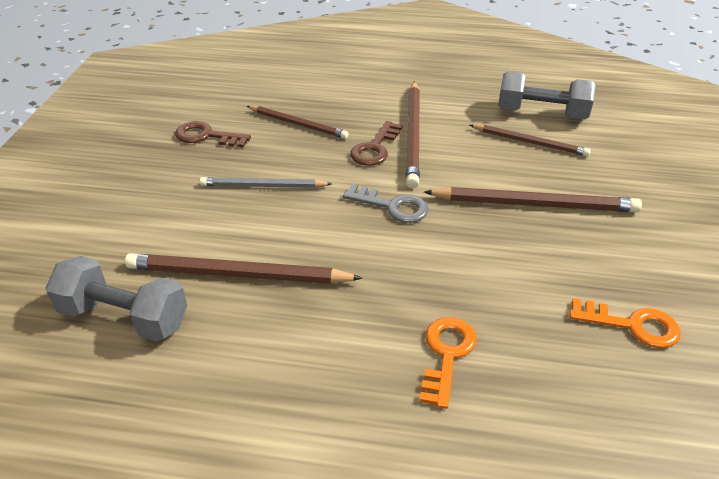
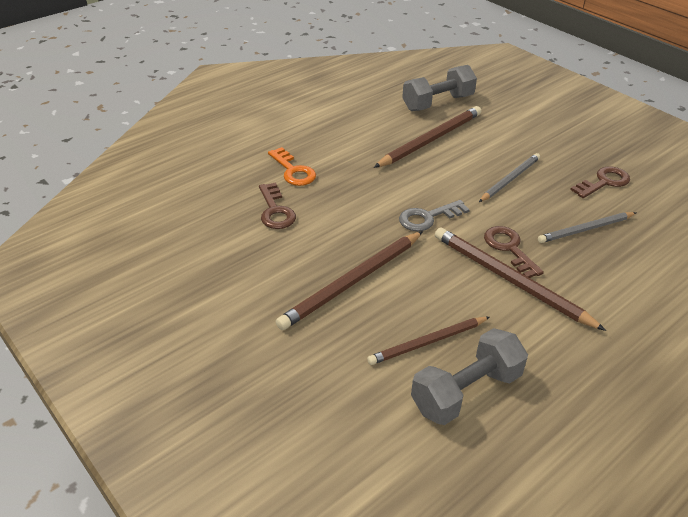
camera: 130 degrees right, 0 degrees up
brown pencil [247,106,349,139] -> grey pencil [538,212,636,243]
orange key [569,298,681,348] -> none
none -> brown key [259,182,296,229]

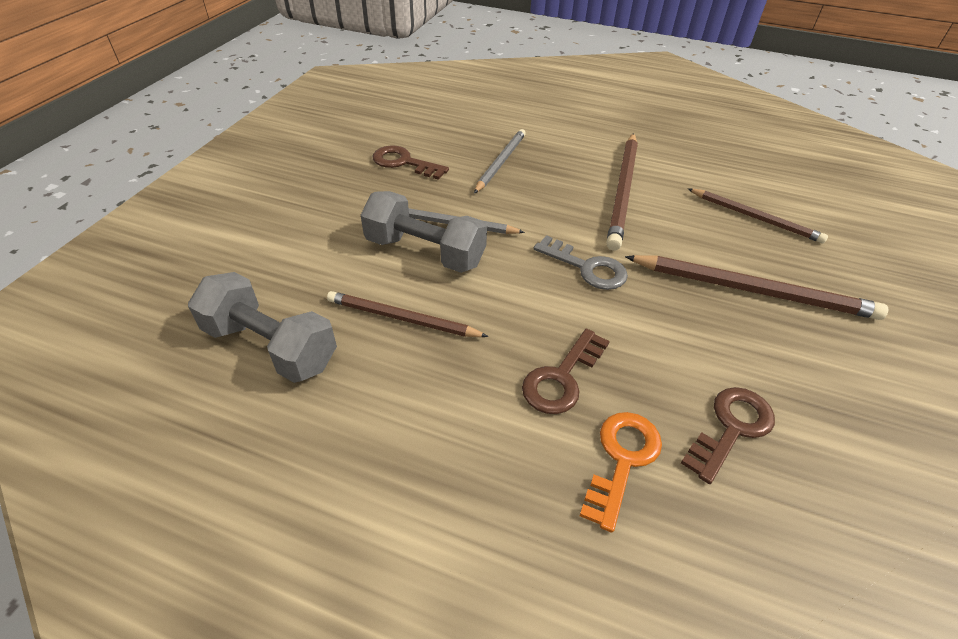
camera: 120 degrees left, 5 degrees up
brown pencil [374,106,481,168] -> brown pencil [327,291,488,337], size x0.64
grey dumbbell [411,328,528,425] -> grey dumbbell moved to [361,191,487,273]
brown key [484,226,544,278] -> brown key moved to [522,329,610,414]
grey pencil [538,212,636,243] -> grey pencil turned 105 degrees counterclockwise [474,129,526,193]

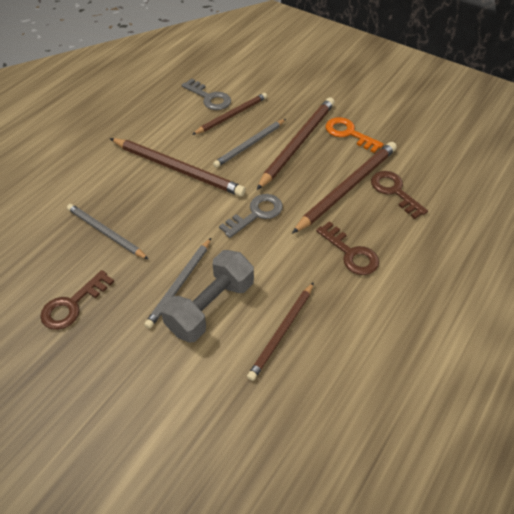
camera: 75 degrees left, 5 degrees up
grey dumbbell [188,272,337,383] -> none
orange key [580,412,662,533] -> orange key moved to [326,117,384,153]
none -> grey key [182,79,231,110]
none -> grey pencil [213,119,286,168]
none -> brown pencil [292,142,397,234]

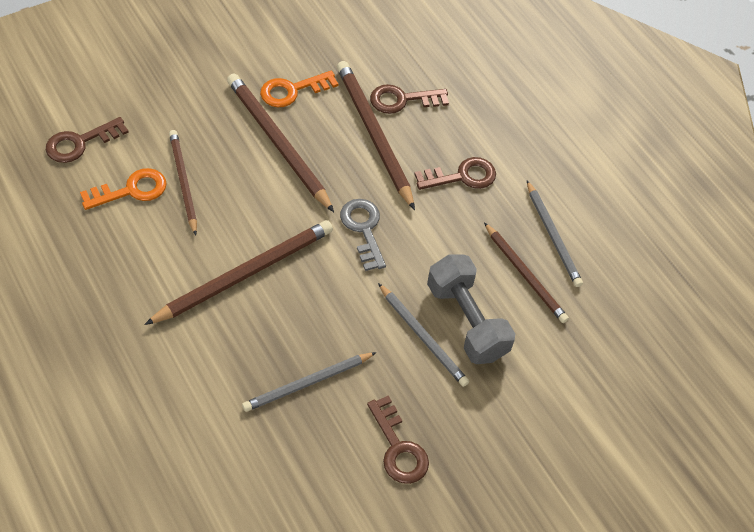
camera: 70 degrees left, 5 degrees up
grey key [182,79,231,110] -> orange key [80,168,167,210]
grey pencil [213,119,286,168] -> grey pencil moved to [527,181,583,287]
none -> brown key [46,117,129,163]

